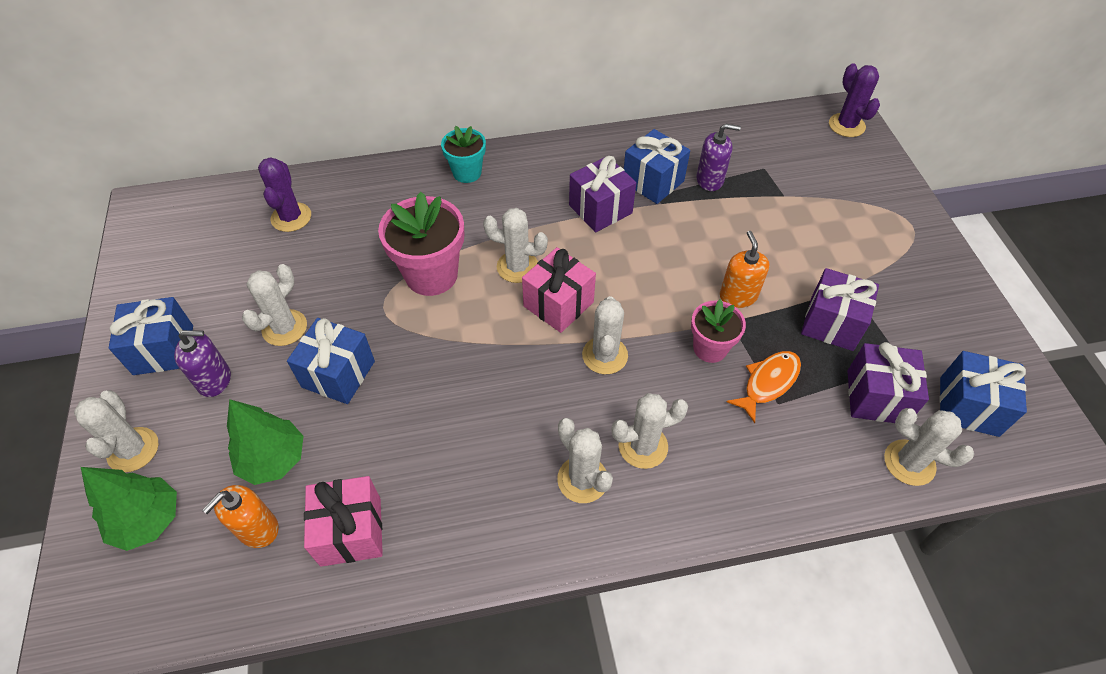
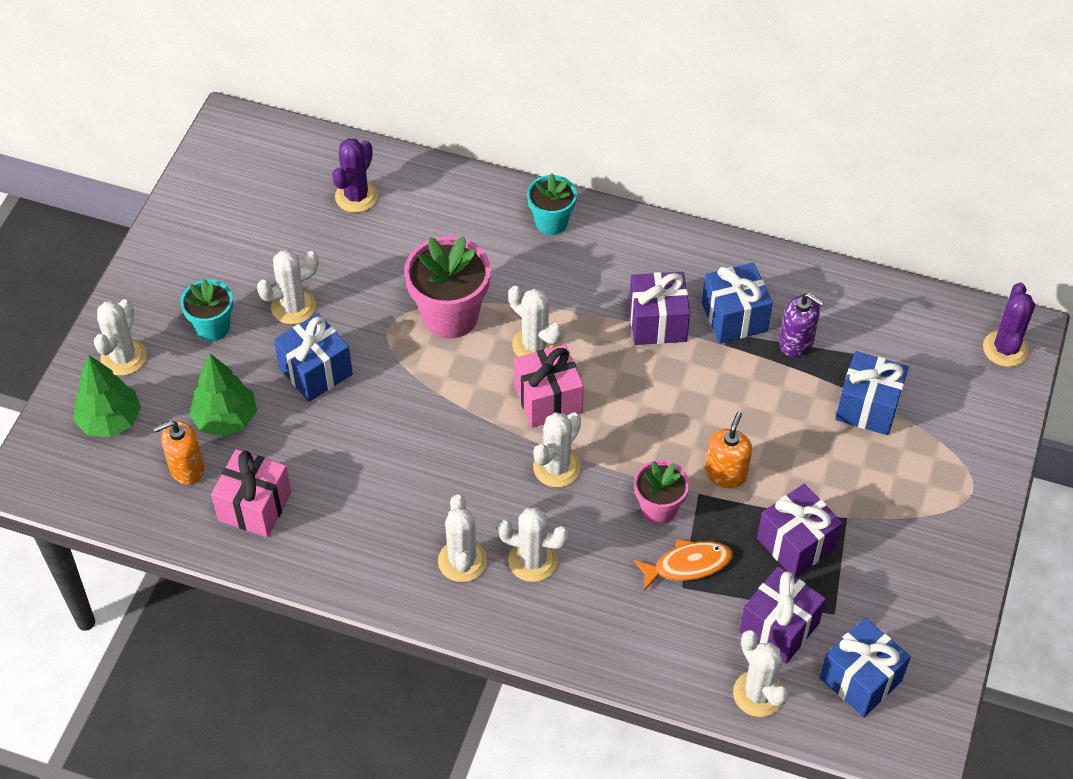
camera: 30 degrees right, 0 degrees up
blue gift [109,297,193,375] -> blue gift moved to [835,351,909,435]
purple soap dispenser [174,330,231,397] -> turquoise flower pot [181,279,233,341]

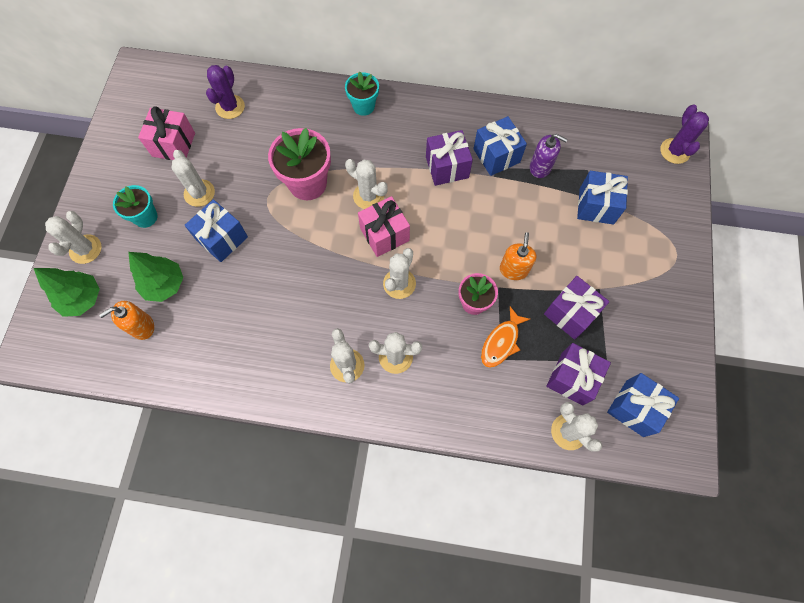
camera: 10 degrees left, 15 degrees up
pink gift [211,449,292,537] -> pink gift moved to [138,106,195,160]
white cactus [257,250,319,324] -> white cactus turned 75 degrees counterclockwise [171,150,215,207]
orange fish [633,539,733,591] -> orange fish turned 150 degrees clockwise [481,307,530,368]

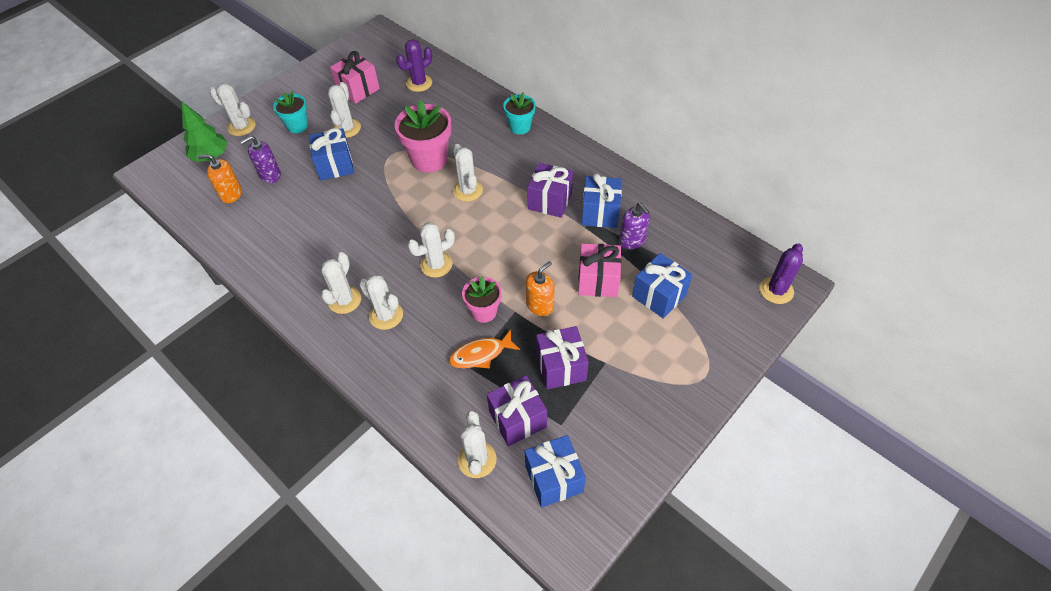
camera: 35 degrees right, 15 degrees down
white cactus [45,211,102,264] -> white cactus turned 75 degrees clockwise [210,83,255,136]
green tree [128,252,183,302] -> purple soap dispenser [240,136,281,183]
pink gift [358,196,410,257] -> pink gift moved to [578,243,621,297]

